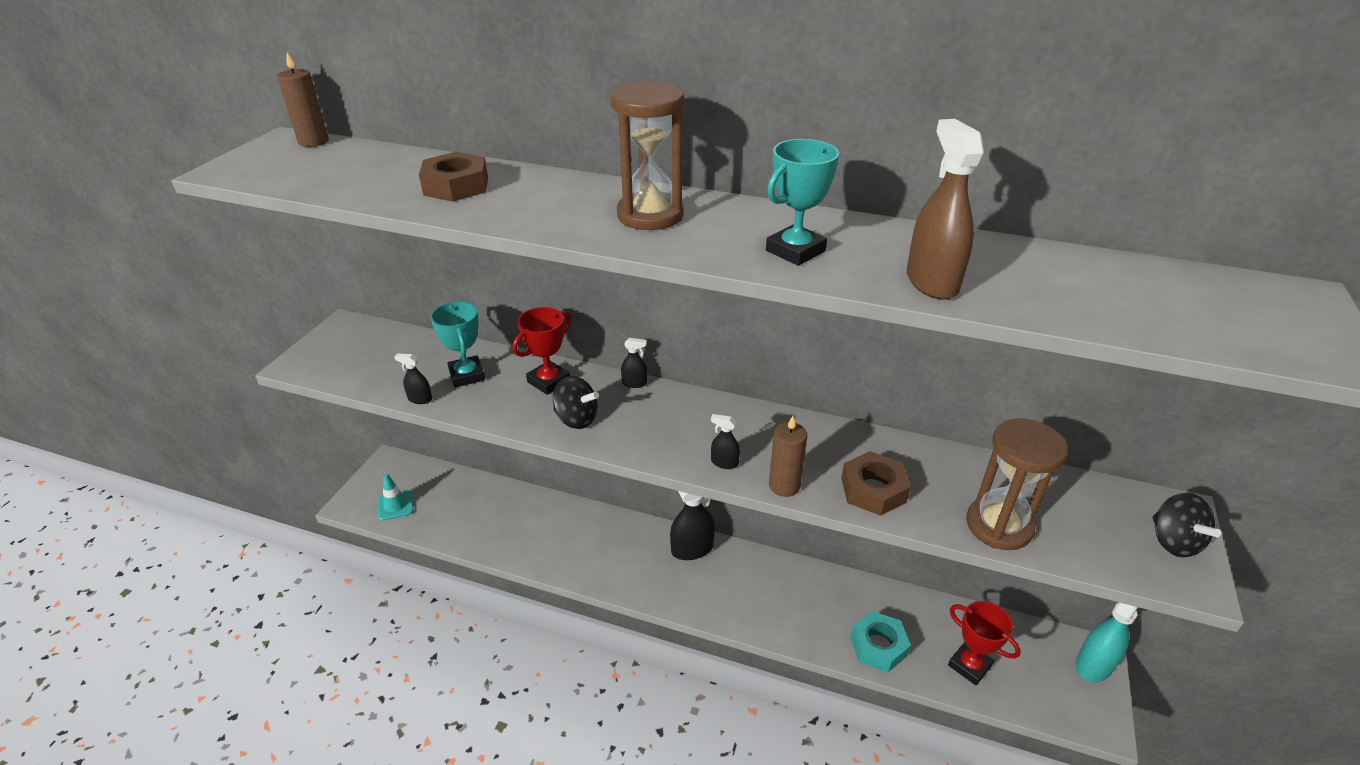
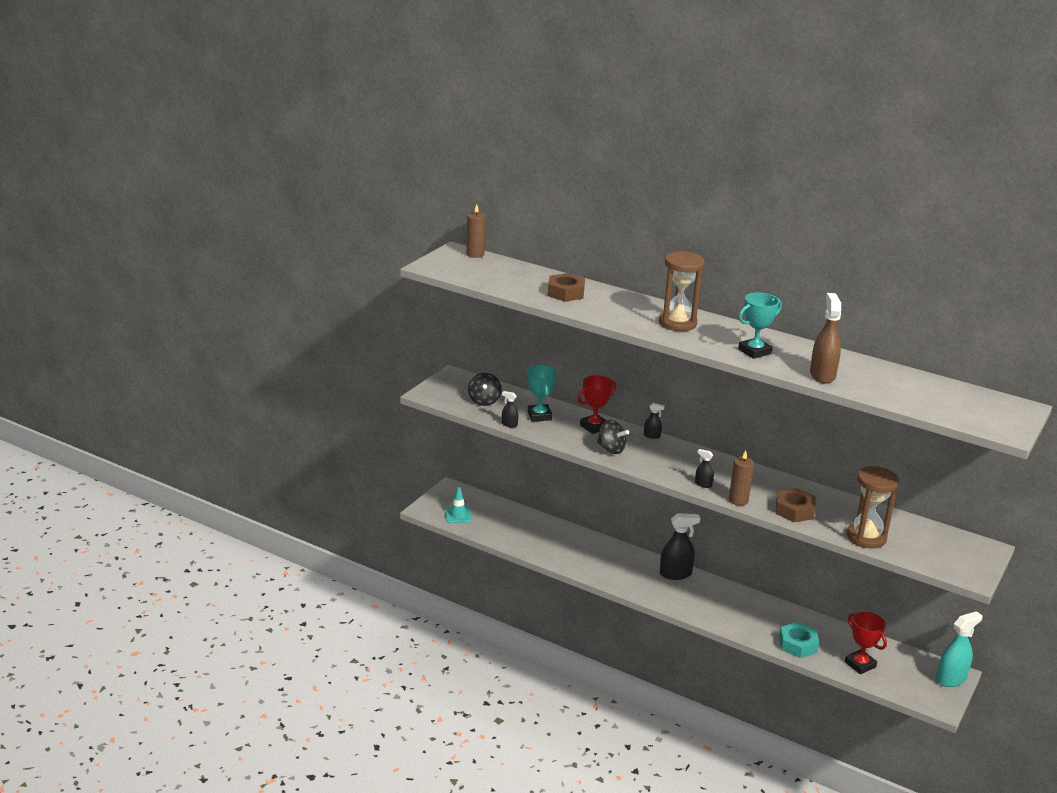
camera: 10 degrees right, 10 degrees down
black spinning top [1153,493,1221,557] -> black spinning top moved to [468,373,502,406]

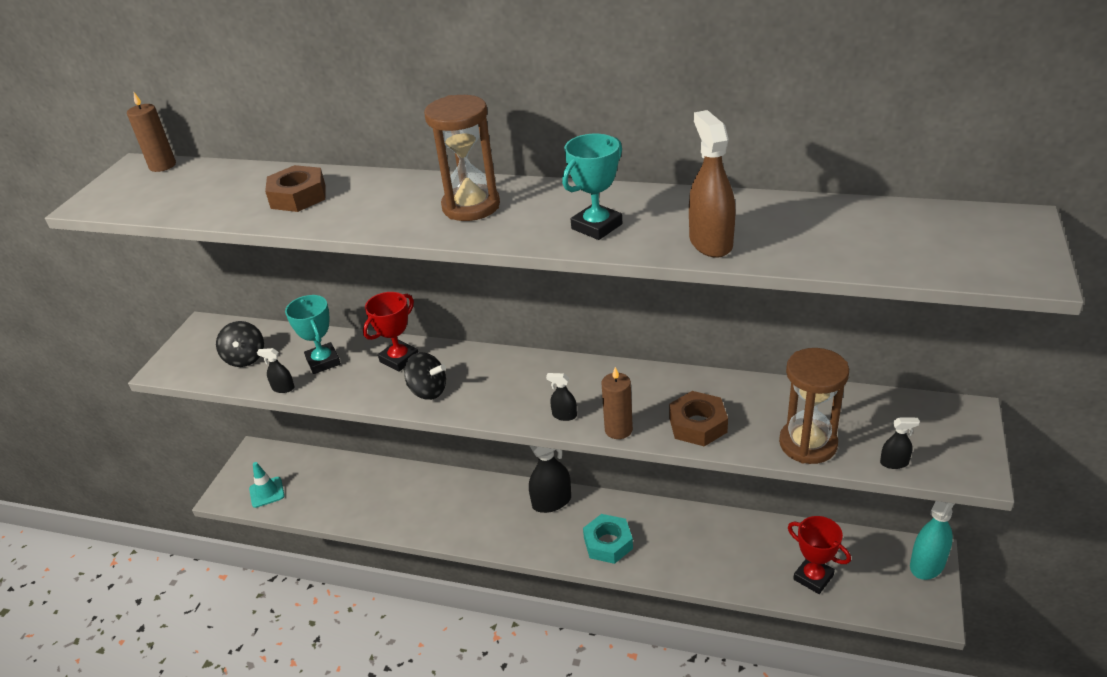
camera: 10 degrees left, 10 degrees up
black spray bottle [644,403,665,439] -> black spray bottle moved to [880,417,920,469]
turquoise nut [779,622,819,658] -> turquoise nut moved to [583,514,633,564]

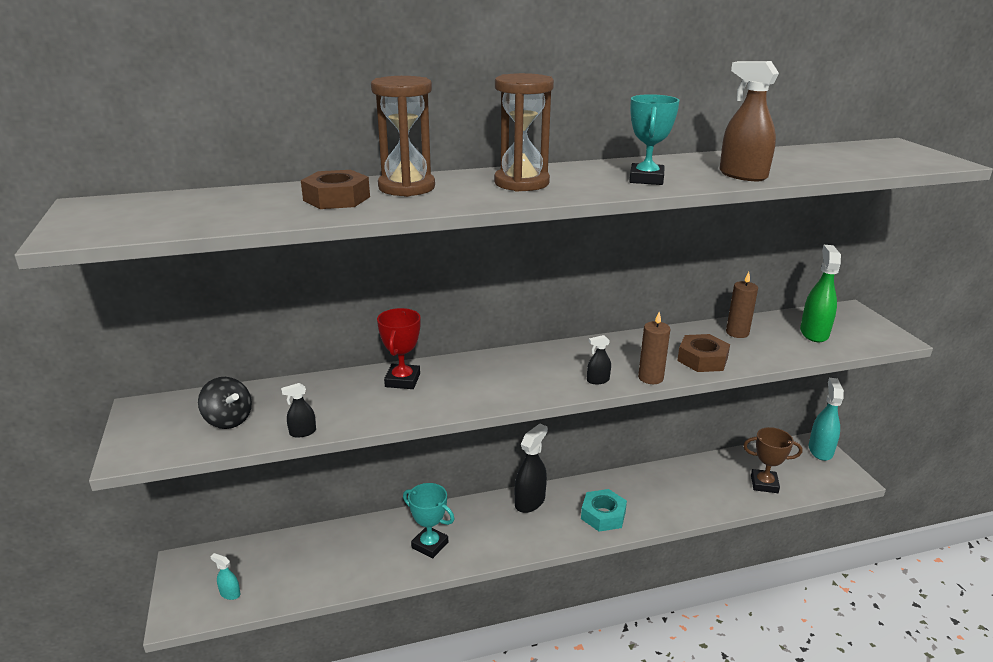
camera: 35 degrees left, 10 degrees down
brown candle [127,93,176,172] -> brown candle moved to [726,272,758,338]
turquoise traffic cone [249,462,285,508] -> turquoise spray bottle [210,553,240,600]
turquoise trophy [285,295,341,374] -> turquoise trophy moved to [403,483,454,559]
black spinning top [404,352,446,400] -> none
brown hourglass [779,348,849,464] -> brown hourglass moved to [371,76,435,197]
red trophy [788,516,851,594] -> brown trophy [743,427,803,493]
black spray bottle [880,417,920,469] -> none
none -> green spray bottle [800,245,841,342]

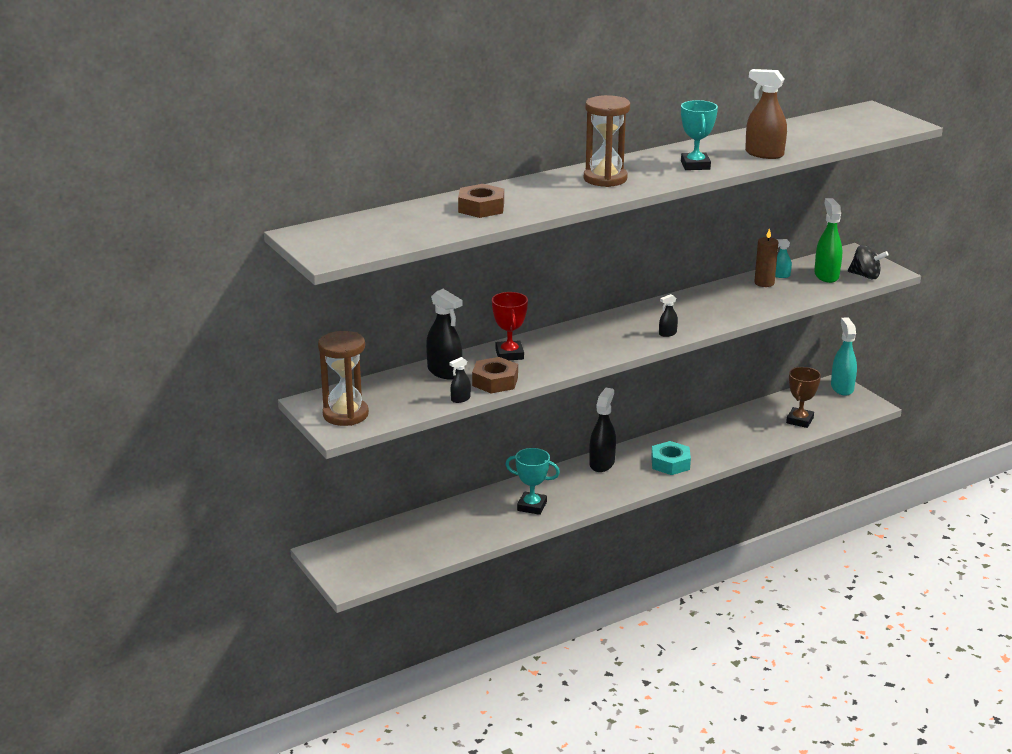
camera: 15 degrees left, 0 degrees up
black spinning top [198,377,252,429] -> black spinning top moved to [848,245,889,279]
turquoise spray bottle [210,553,240,600] -> turquoise spray bottle moved to [775,239,792,278]
brown hourglass [371,76,435,197] -> brown hourglass moved to [318,331,369,426]
brown candle [638,312,670,384] -> none
brown nut [677,334,730,372] -> brown nut moved to [472,357,518,393]
brown trophy [743,427,803,493] -> brown trophy turned 60 degrees counterclockwise [786,367,821,428]
none -> black spray bottle [426,289,462,379]

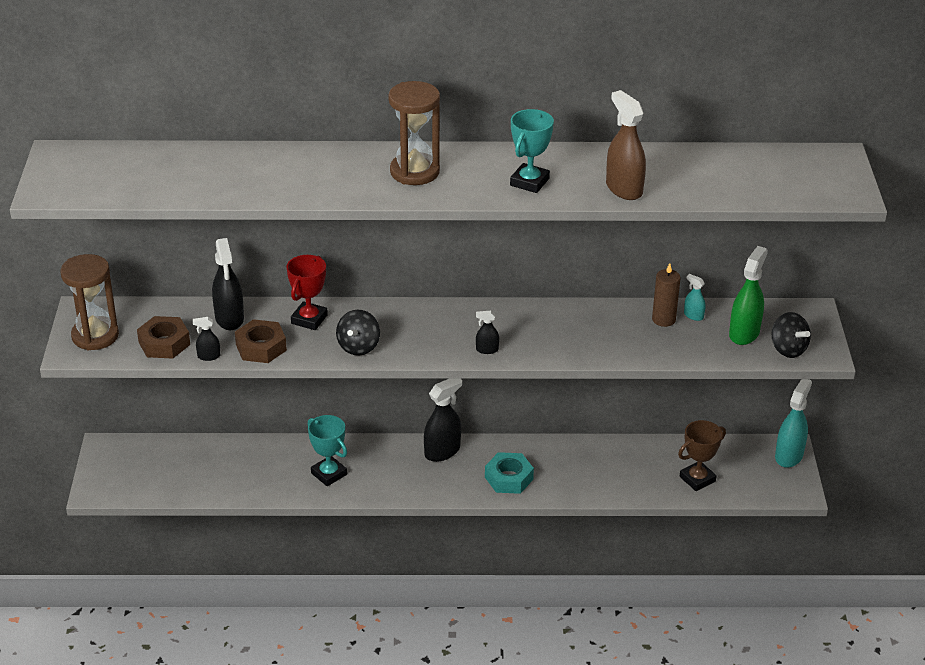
camera: 30 degrees right, 10 degrees up
brown nut [458,184,504,218] -> brown nut moved to [137,316,190,359]
none -> black spinning top [336,310,380,356]

